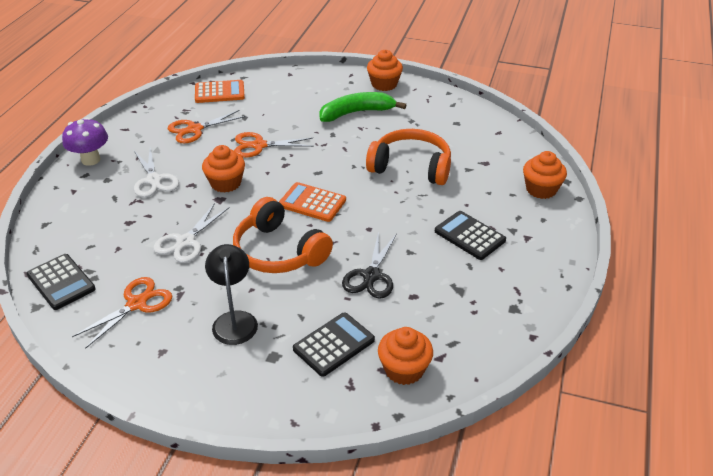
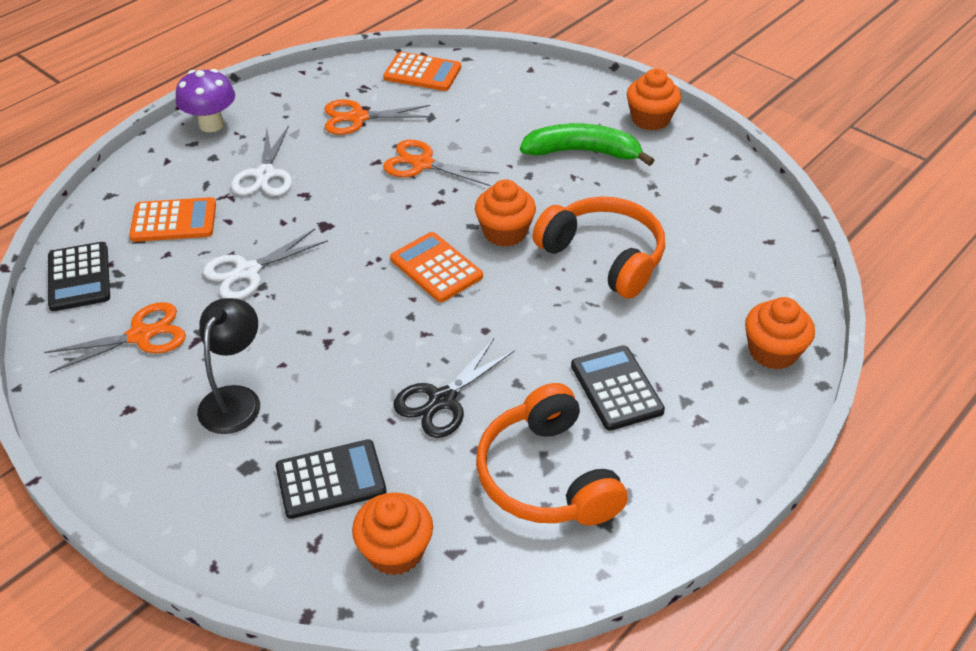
camera: 25 degrees right, 5 degrees up
orange cupcake [202,145,245,193] -> orange cupcake moved to [475,179,536,247]
orange headphones [233,197,333,273] -> orange headphones moved to [476,383,628,526]
none -> orange calculator [129,197,216,242]

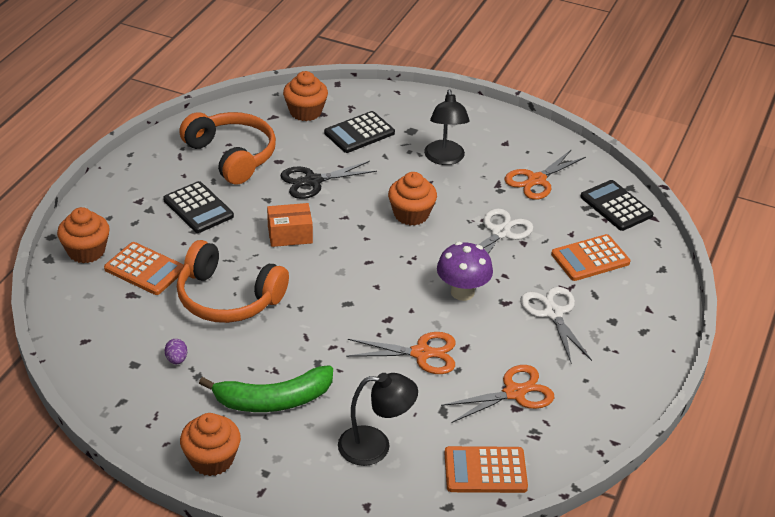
camera: 160 degrees right, 5 degrees down
purple mushroom [176,69,235,132] -> purple mushroom moved to [437,242,493,301]
orange calculator [390,232,483,302] -> orange calculator moved to [104,242,184,295]
black scissors [393,339,515,438] -> black scissors turned 135 degrees counterclockwise [280,161,377,199]
orange cupcake [475,179,536,247] -> orange cupcake moved to [388,172,437,226]
none -> purple egg [165,339,187,364]
none -> orange box [267,203,313,247]
none -> black lamp [338,373,418,466]

